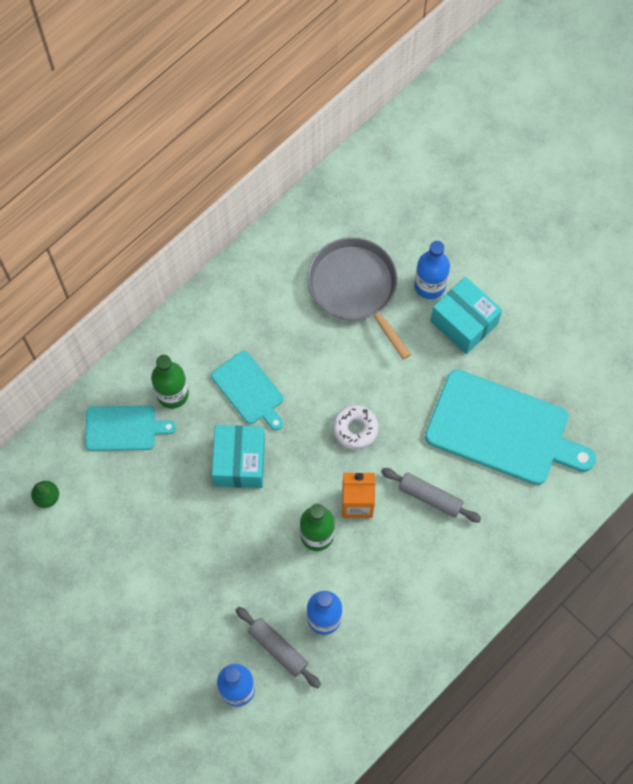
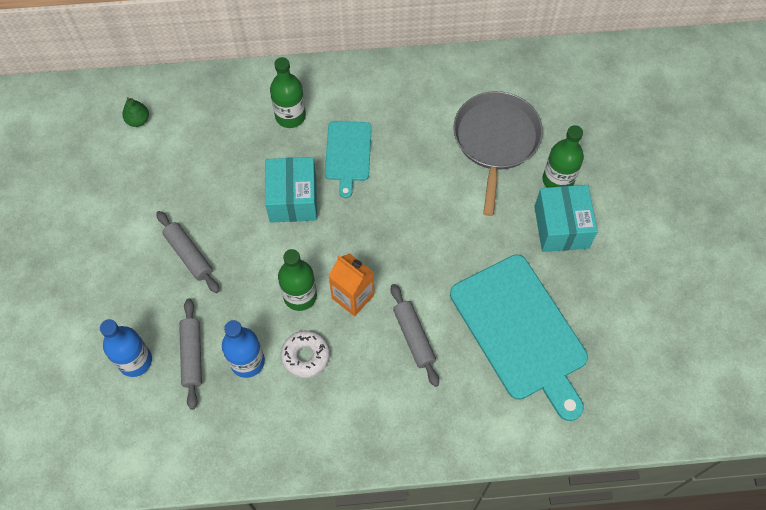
camera: 40 degrees right, 5 degrees down
turquoise cutting board [85,406,176,451] -> none
turquoise box [212,425,265,488] -> turquoise box turned 45 degrees counterclockwise [265,157,317,222]
white donut [333,405,378,449] -> white donut moved to [281,331,330,378]
blue bottle [414,241,450,299] -> green bottle [543,125,584,188]
none -> grey rolling pin [156,211,220,293]

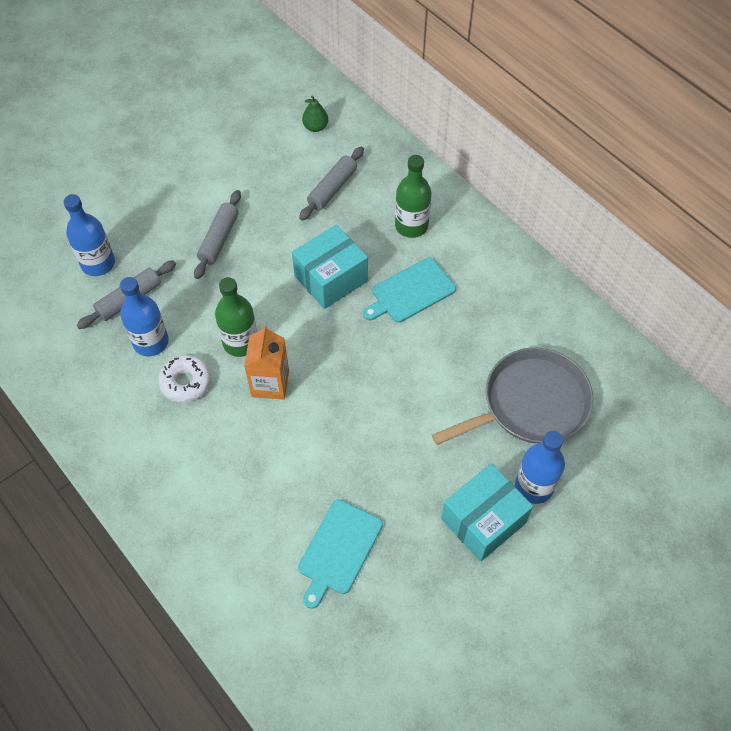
camera: 55 degrees right, 5 degrees down
grey rolling pin [391,284,439,387] -> grey rolling pin moved to [299,147,364,221]
turquoise cutting board [450,254,588,421] -> turquoise cutting board [298,499,383,609], size x0.54
green bottle [543,125,584,188] -> blue bottle [515,431,565,504]

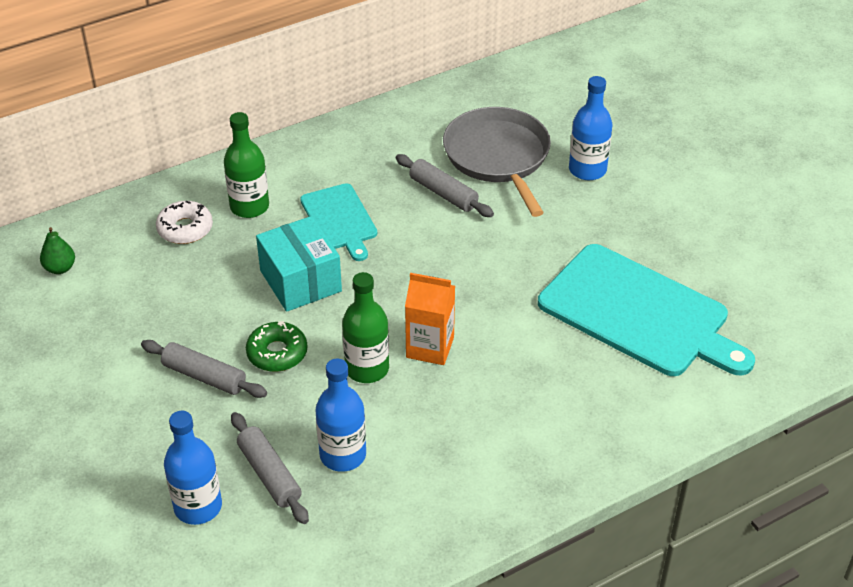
camera: 80 degrees left, 15 degrees down
white donut [158,355,211,403] -> white donut moved to [156,201,213,244]
turquoise cutting board [298,499,383,609] -> turquoise cutting board [538,244,755,376], size x1.85
grey rolling pin [299,147,364,221] -> grey rolling pin moved to [396,154,494,217]
turquoise box [441,463,533,562] -> none
none -> green donut [246,321,307,372]

